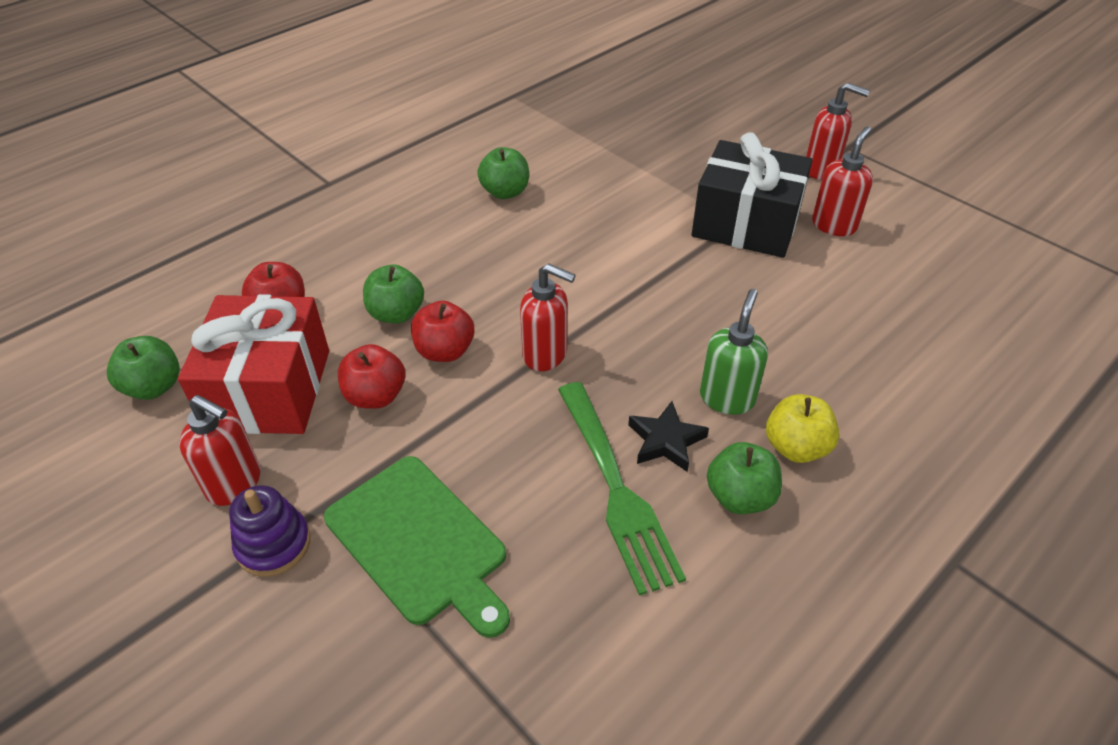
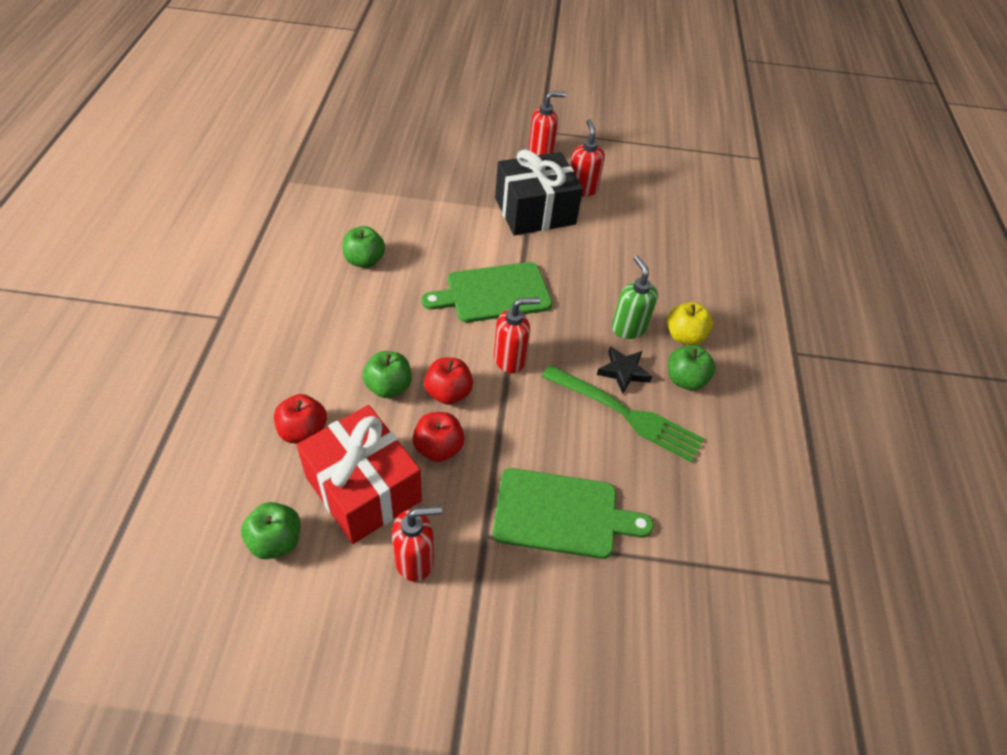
camera: 45 degrees left, 5 degrees up
purple stacking toy [229,485,311,577] -> none
none -> green cutting board [422,262,552,322]

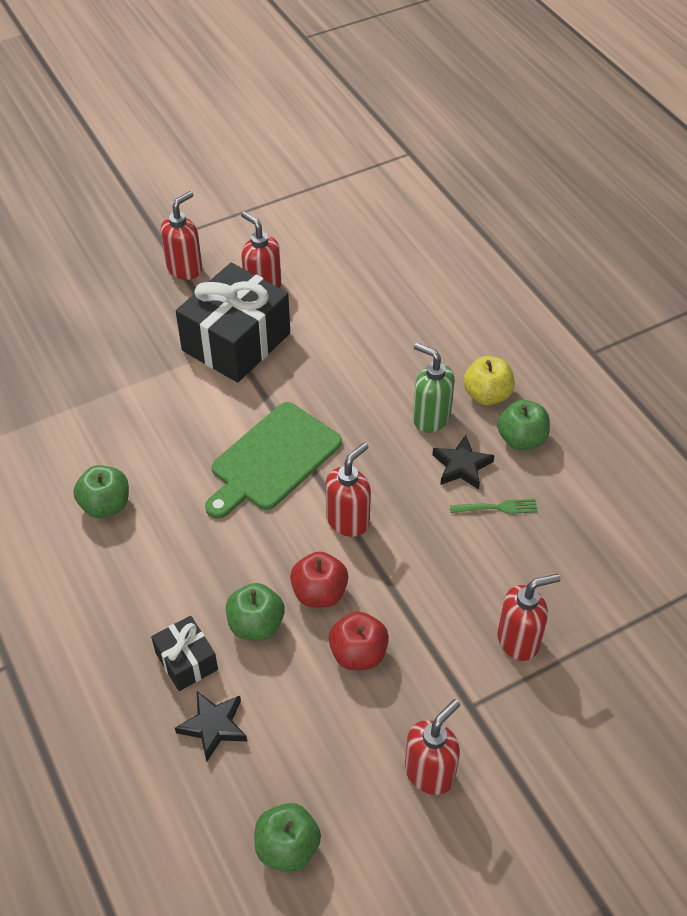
camera: 30 degrees left, 0 degrees up
red apple [274,394,327,444] -> black star [175,691,247,762]
red gift [297,405,422,544] -> none
green cutting board [493,468,654,559] -> red soap dispenser [497,574,561,661]
green fork [542,365,704,462] -> green fork [450,499,538,514], size x0.45
none -> black gift [151,616,218,691]

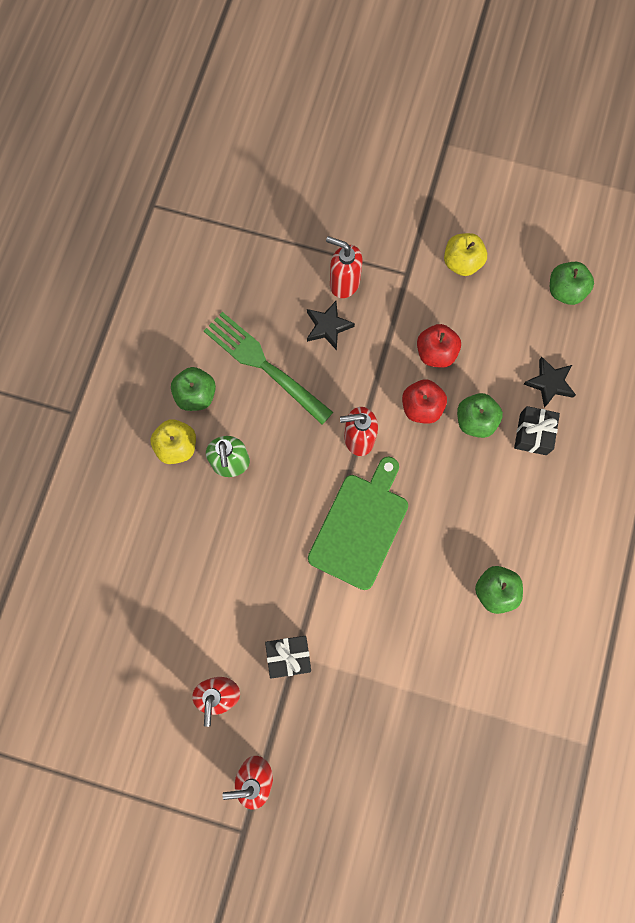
camera: 135 degrees left, 25 degrees up
black gift [176,263,290,383] -> black gift [265,636,311,679], size x0.50
green cutting board [205,402,342,519] -> green cutting board turned 60 degrees counterclockwise [308,457,408,590]
red soap dispenser [405,699,460,795] -> yellow apple [444,233,487,276]
black star [432,435,495,489] -> black star moved to [307,301,355,350]
green fork [450,499,538,514] -> green fork [204,312,333,424], size x2.24

